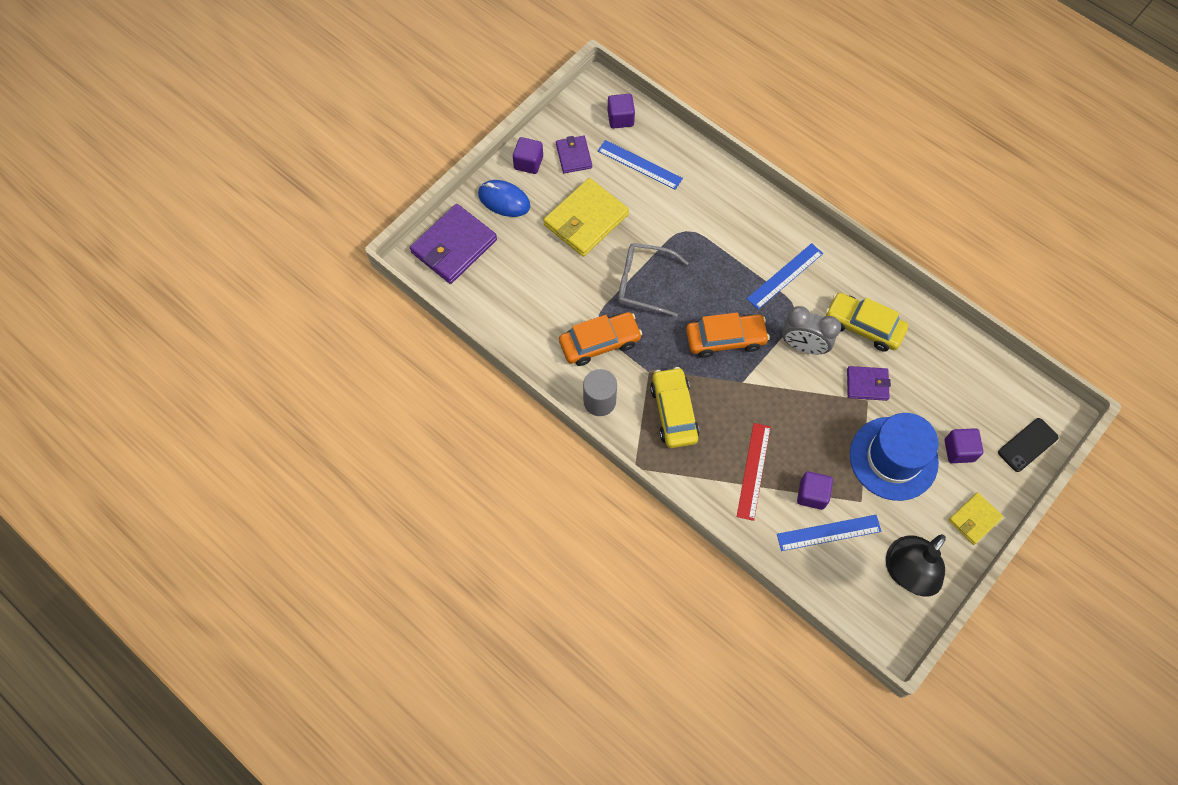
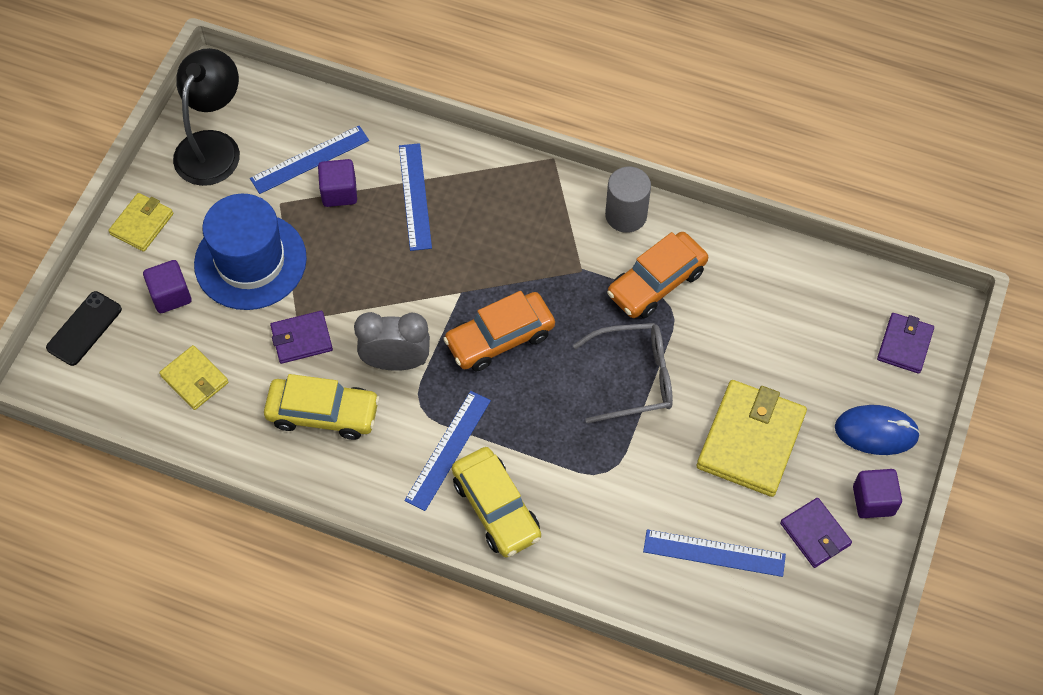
camera: 160 degrees right, 5 degrees down
purple wallet [410,204,497,284] -> purple wallet [877,313,934,374], size x0.56
purple cube [608,94,635,129] -> none
yellow car [650,367,699,448] -> yellow car moved to [452,447,541,558]
red ruler [737,423,771,521] -> blue ruler [399,143,432,251]
none -> yellow wallet [159,345,228,410]

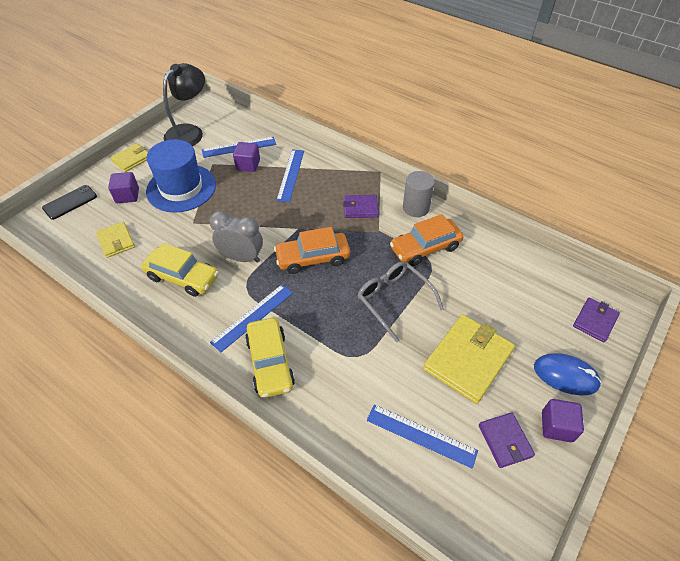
camera: 15 degrees right, 10 degrees down
purple wallet [270,311,333,364] -> purple wallet moved to [343,195,379,218]
grey glasses [573,323,673,423] -> grey glasses turned 135 degrees counterclockwise [358,261,444,342]

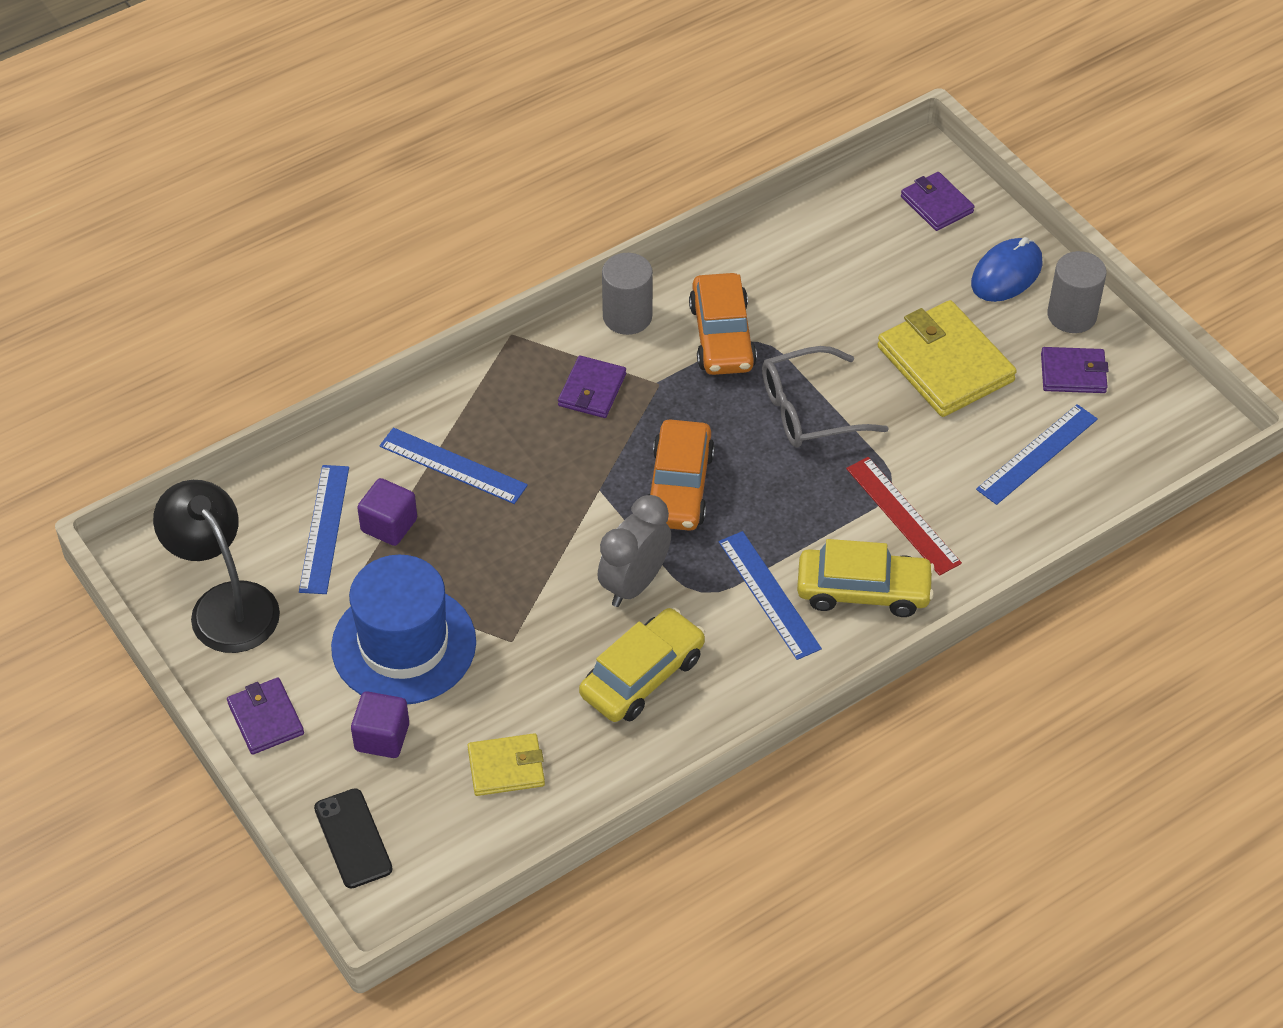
camera: 70 degrees left, 0 degrees up
yellow wallet [110,143,148,172] -> purple wallet [227,678,304,755]
purple cube [542,399,584,442] -> grey cylinder [1047,251,1107,333]
none -> red ruler [846,457,962,576]

